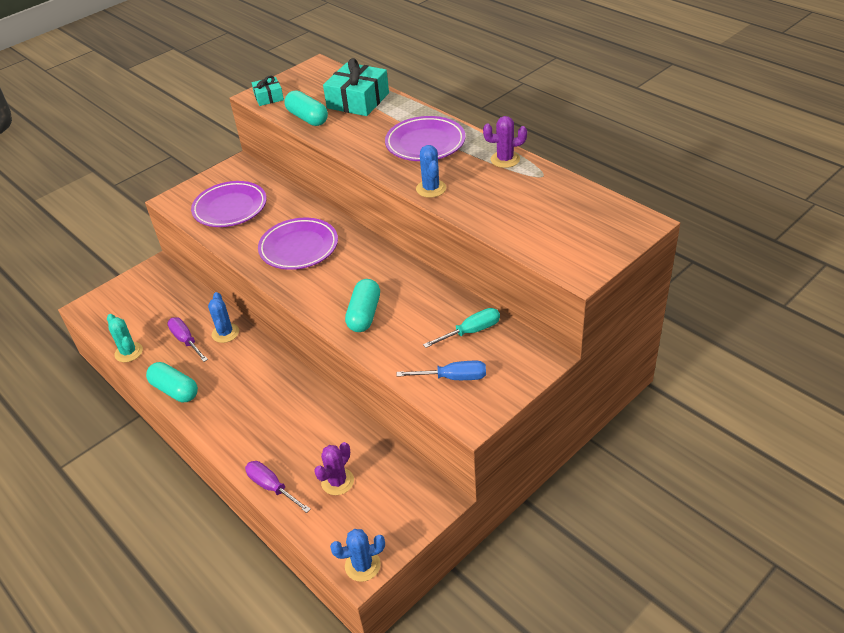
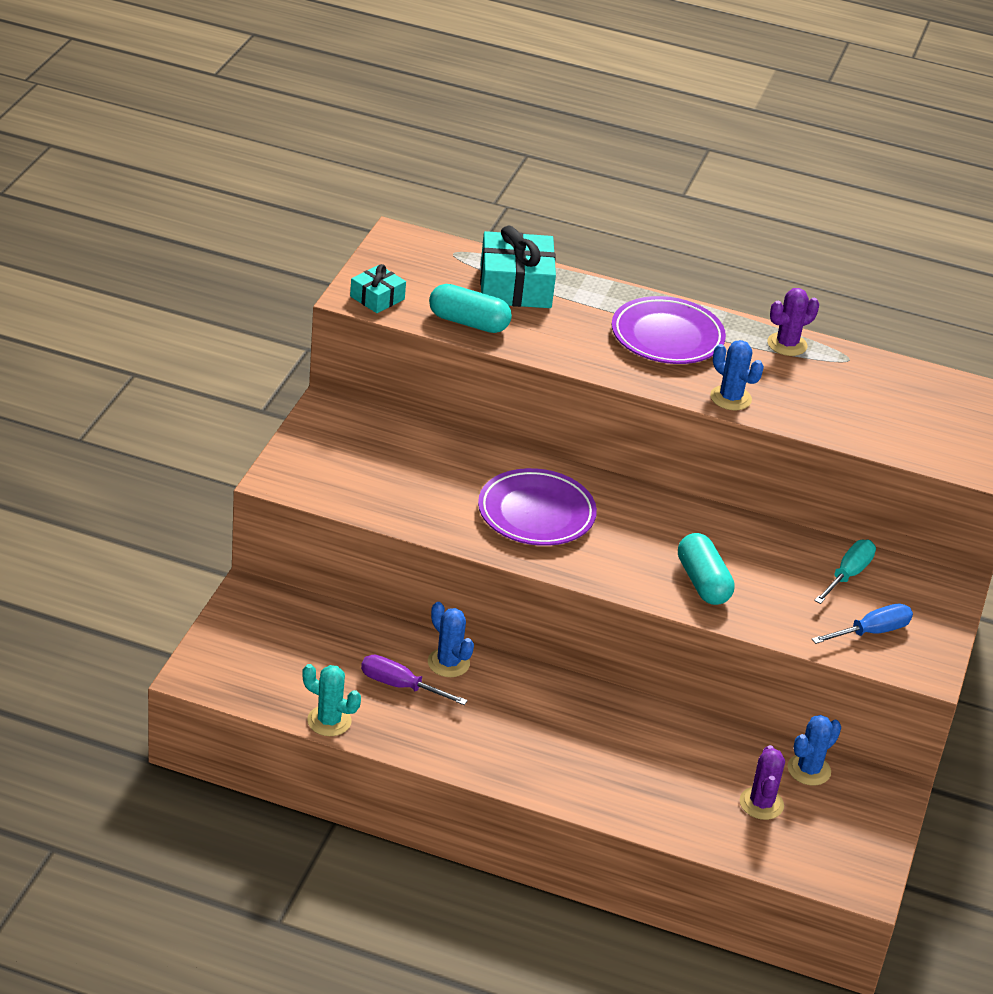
camera: 35 degrees left, 5 degrees down
turquoise capsule [146,362,198,402] -> none
purple plate [191,181,267,227] -> none
purple screwdriver [245,461,311,513] -> none
blue cactus [330,529,385,582] -> blue cactus moved to [787,715,841,785]

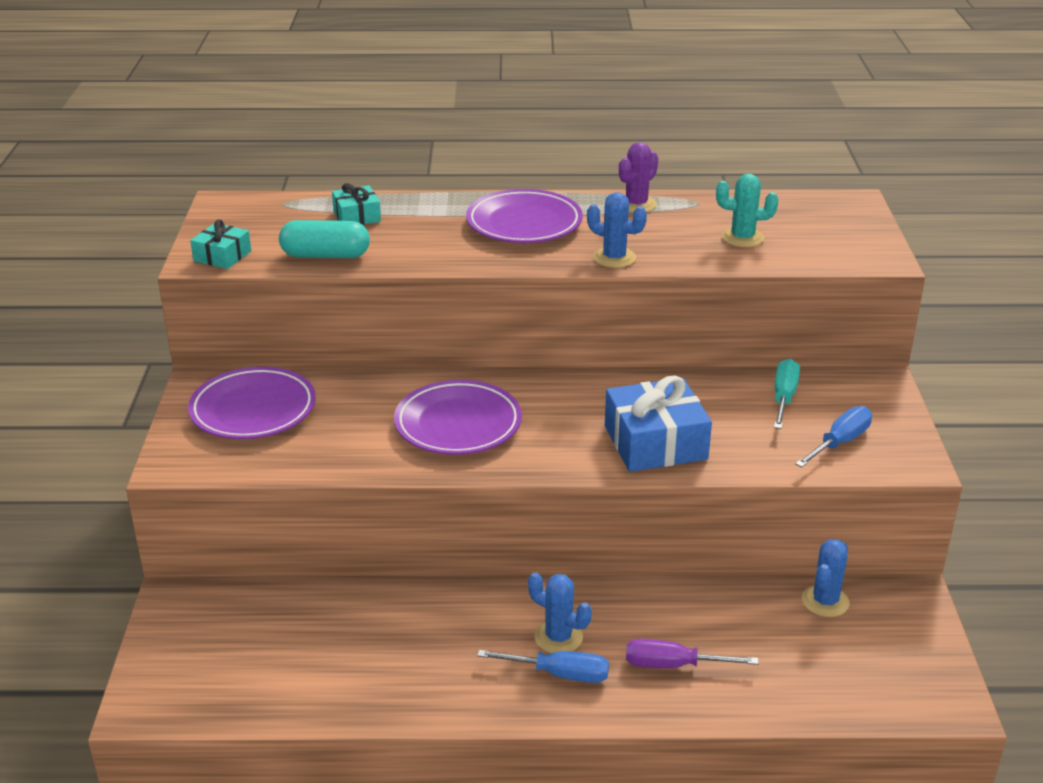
camera: 15 degrees left, 5 degrees down
turquoise cactus [302,664,361,736] -> turquoise cactus moved to [716,174,778,247]
purple screwdriver [361,655,468,705] -> purple screwdriver moved to [626,639,759,668]
blue cactus [428,602,474,677] -> blue cactus moved to [528,572,592,653]
turquoise gift [480,226,556,308] -> turquoise gift [332,183,381,225], size x0.54
turquoise capsule [678,533,735,605] -> blue gift [605,376,712,472]
purple cactus [739,745,785,820] -> none
none -> purple plate [188,367,316,439]
none -> blue screwdriver [477,650,609,683]

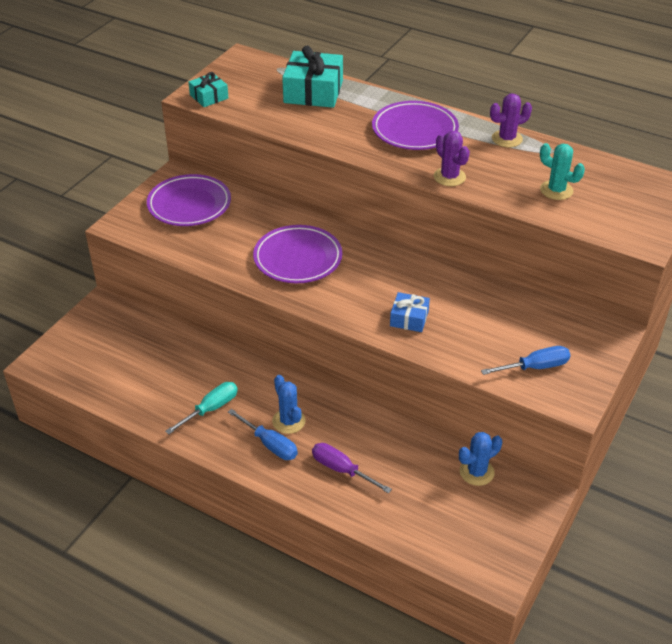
camera: 30 degrees right, 10 degrees up
turquoise capsule [279,220,370,258] -> none
turquoise gift [332,183,381,225] -> turquoise gift [282,46,343,108], size x1.84
blue cactus [587,192,647,268] -> purple cactus [434,131,470,186]
blue gift [605,376,712,472] -> blue gift [390,292,430,332], size x0.54
turquoise screwdriver [774,359,800,429] -> turquoise screwdriver moved to [165,382,238,435]

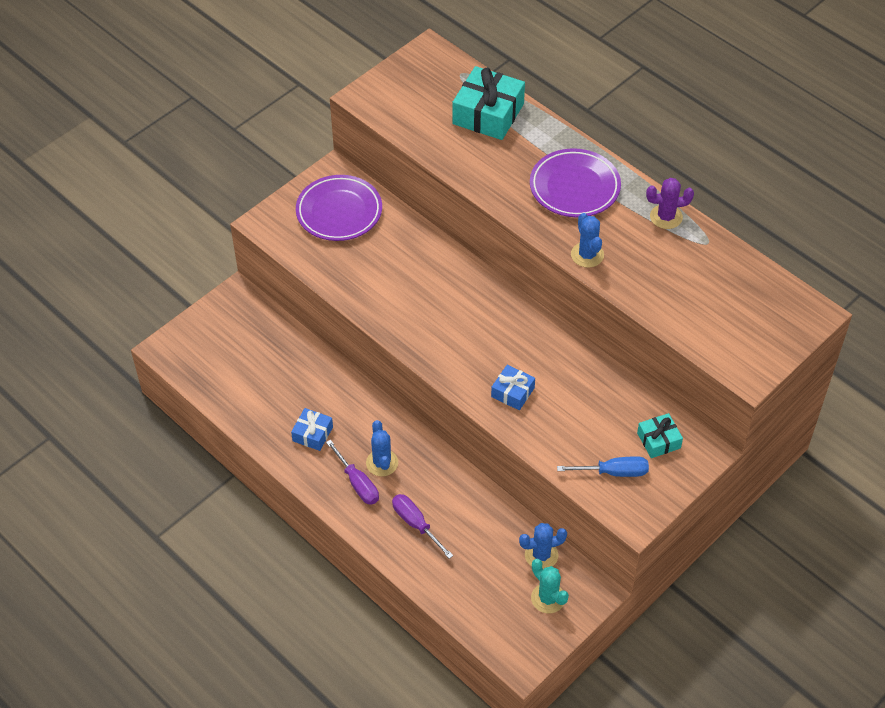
camera: 15 degrees right, 10 degrees up
turquoise screwdriver [165,382,238,435] -> blue gift [291,408,333,451]
turquoise gift [188,72,228,107] -> turquoise gift moved to [637,413,683,458]
blue screwdriver [228,409,298,460] -> purple screwdriver [326,440,379,505]
purple plate [253,225,342,283] -> none
purple cactus [434,131,470,186] -> blue cactus [571,213,604,268]
turquoise cactus [540,143,585,200] -> turquoise cactus moved to [531,559,569,613]

